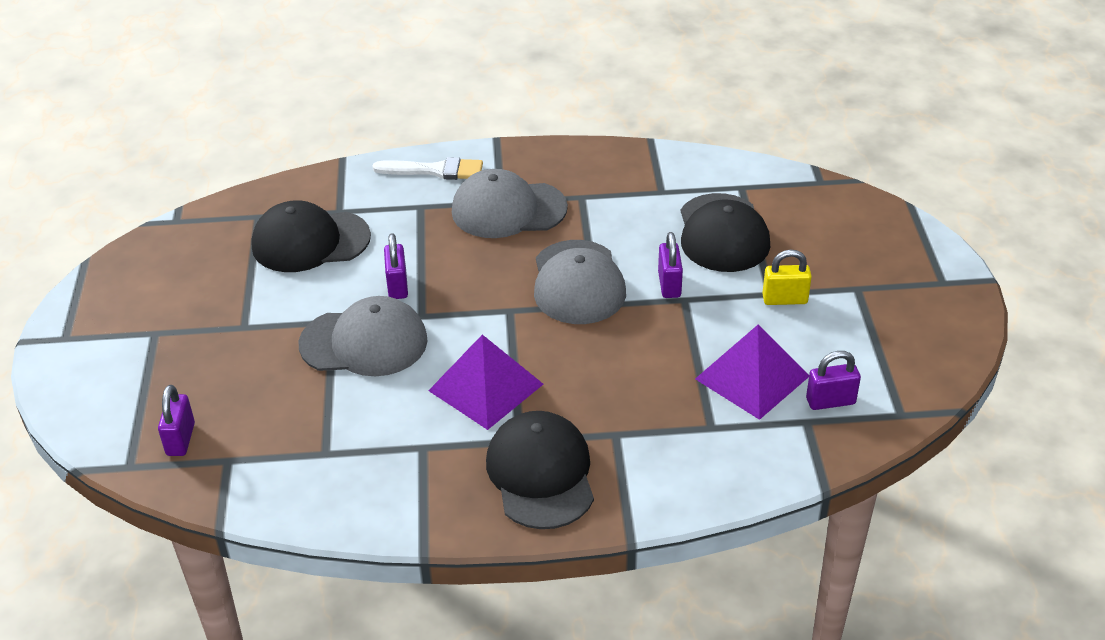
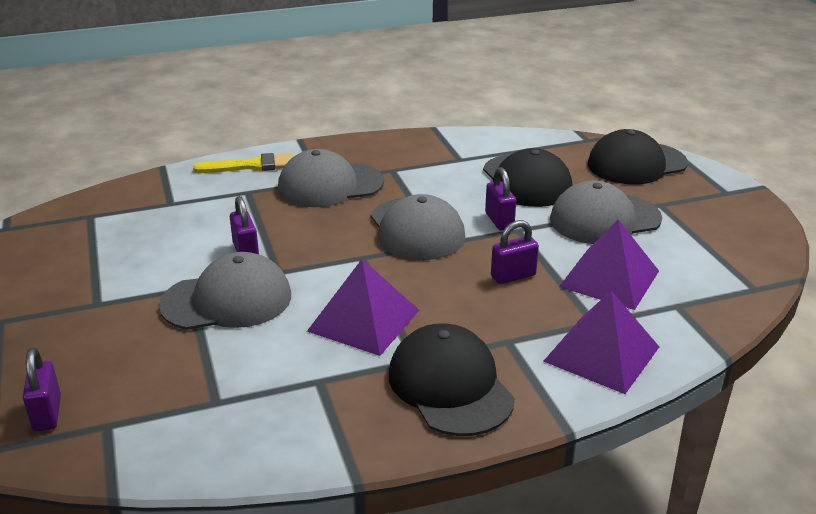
camera: 15 degrees left, 10 degrees down
black cap [251,200,371,272] -> black cap moved to [587,129,688,184]
white brush [372,157,483,180] -> yellow brush [193,153,295,173]
yellow padlock [762,249,812,305] -> grey cap [550,181,662,244]
purple padlock [806,351,861,410] -> purple padlock moved to [491,220,539,284]
none -> purple pyramid [543,291,659,394]

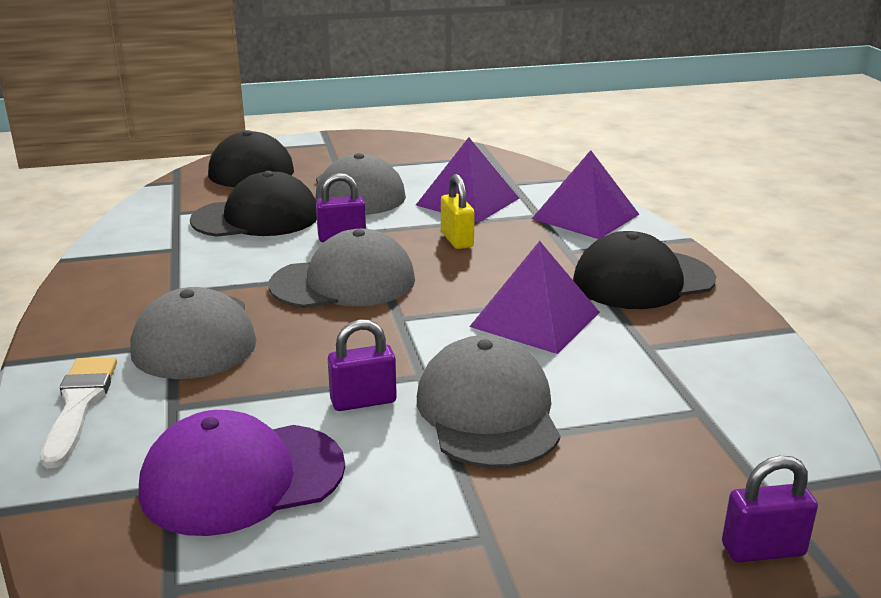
camera: 85 degrees left, 5 degrees down
yellow brush [193,153,295,173] -> white brush [41,357,117,468]
purple padlock [491,220,539,284] -> yellow padlock [441,174,475,249]
none -> purple cap [139,410,345,536]

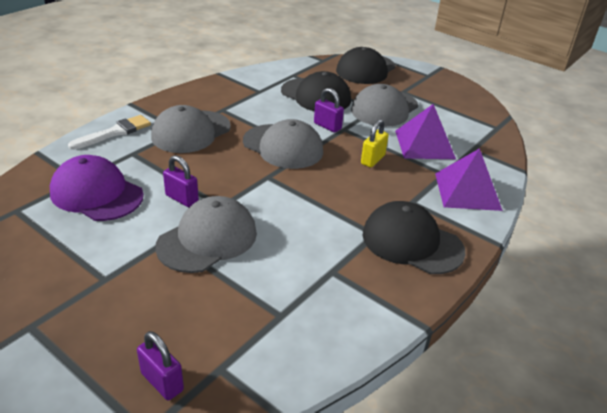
camera: 50 degrees right, 10 degrees up
purple pyramid [469,241,600,354] -> none

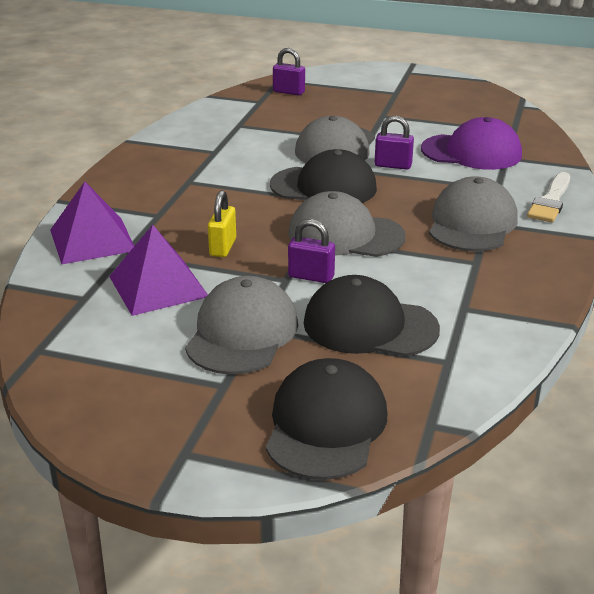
camera: 160 degrees right, 5 degrees down
black cap [362,201,465,274] -> black cap moved to [270,149,377,203]

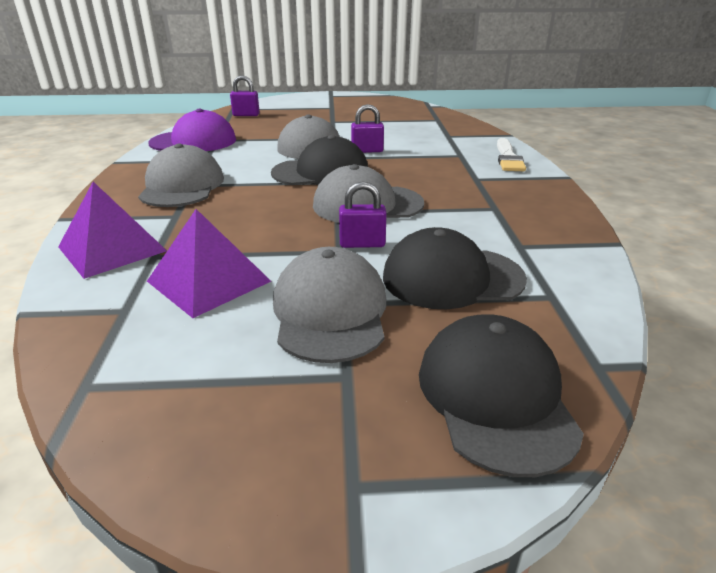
camera: 20 degrees left, 0 degrees up
yellow padlock [208,190,236,257] -> none
purple cap [421,117,522,170] -> purple cap moved to [148,109,236,151]
grey cap [429,176,518,251] -> grey cap moved to [138,144,224,207]

